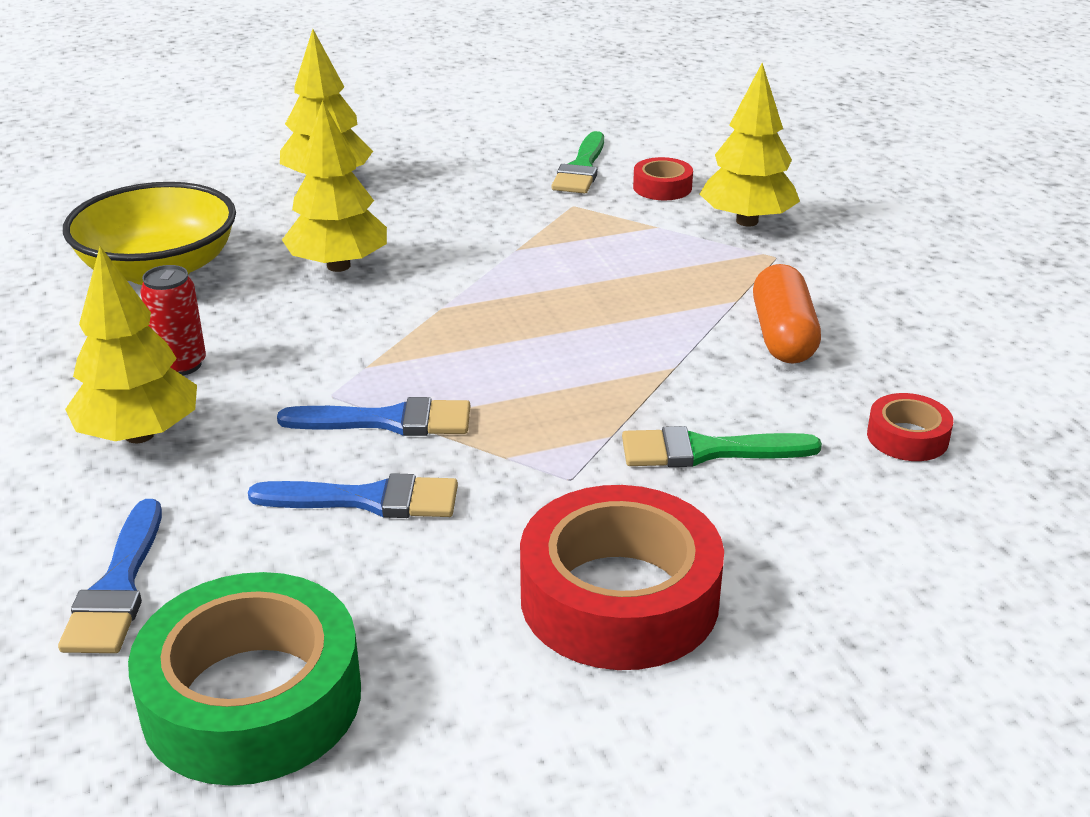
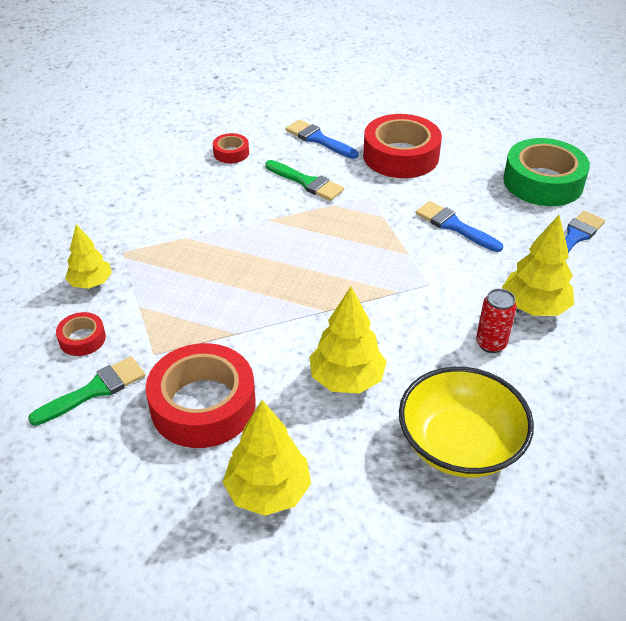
camera: 140 degrees left, 10 degrees up
blue brush [277,397,470,436] -> blue brush moved to [286,119,358,159]
yellow tree [700,63,800,227] -> yellow tree [65,224,112,289], size x0.67
orange capsule [753,264,821,364] -> none
none -> red tape [146,343,256,448]

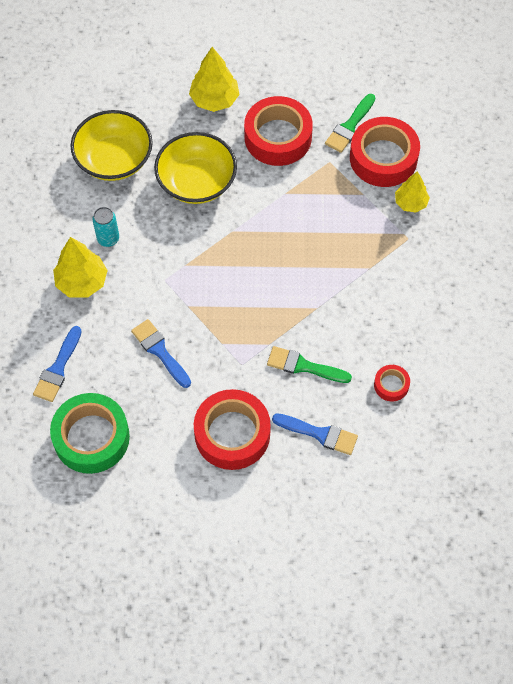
camera: 160 degrees right, 20 degrees up
red tape [56,312,106,356] -> red tape [350,117,420,187], size x2.12
yellow tree [309,287,387,394] -> yellow bowl [154,132,237,204]
blue brush [416,201,503,252] -> blue brush turned 150 degrees counterclockwise [131,319,191,388]
red can [476,289,517,353] -> turquoise can [92,207,119,247]

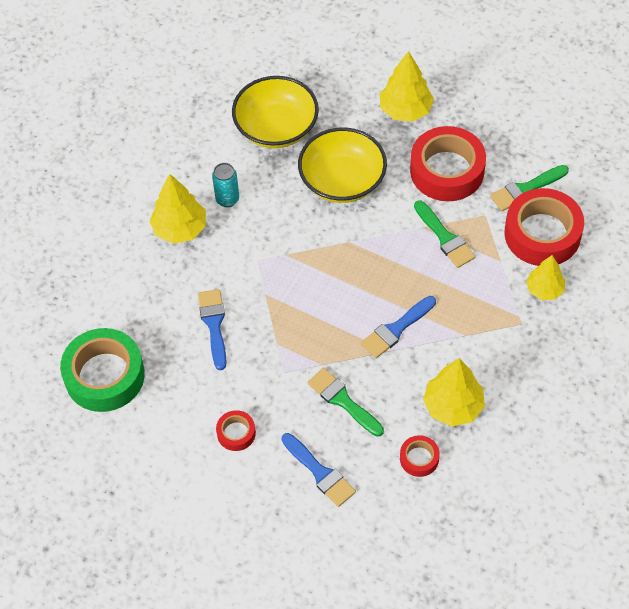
camera: 30 degrees right, 5 degrees down
blue brush [33,326,82,402] -> blue brush moved to [361,296,436,358]
red tape [194,389,271,470] -> red tape [216,410,256,451], size x0.47
none -> green brush [414,200,476,268]
none -> yellow tree [423,358,485,426]

